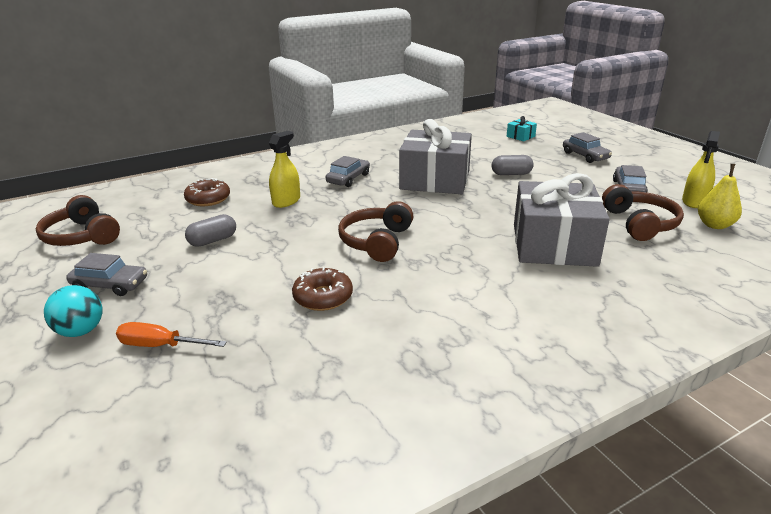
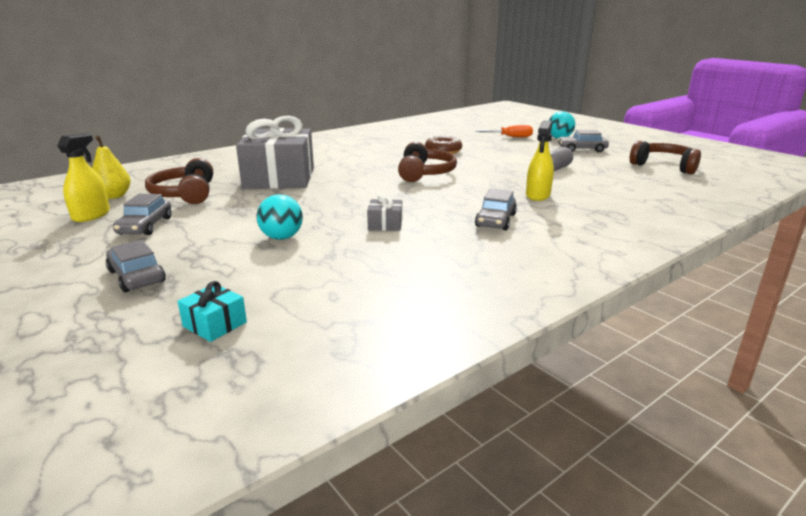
camera: 170 degrees right, 5 degrees down
brown donut [184,178,230,206] -> none
grey gift [399,119,472,194] -> grey gift [367,194,402,231], size x0.40
grey capsule [492,155,534,175] -> turquoise ball [257,194,303,240]

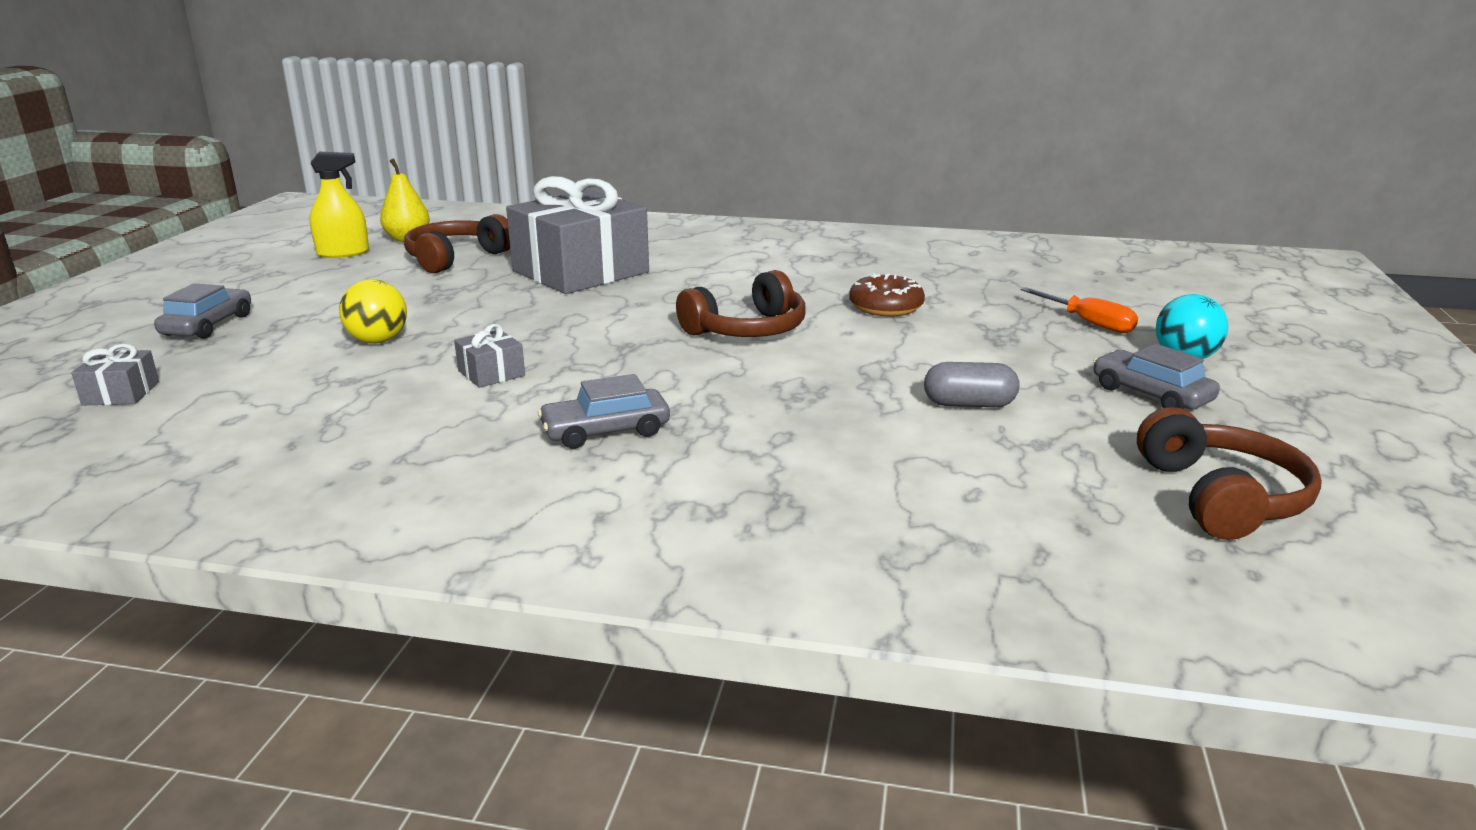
camera: 50 degrees right, 0 degrees up
grey car [113,194,172,235] -> none
turquoise gift [177,281,247,342] -> grey gift [71,344,159,406]
turquoise ball [257,194,303,240] -> yellow ball [339,279,407,344]
yellow spray bottle [526,120,554,201] -> none

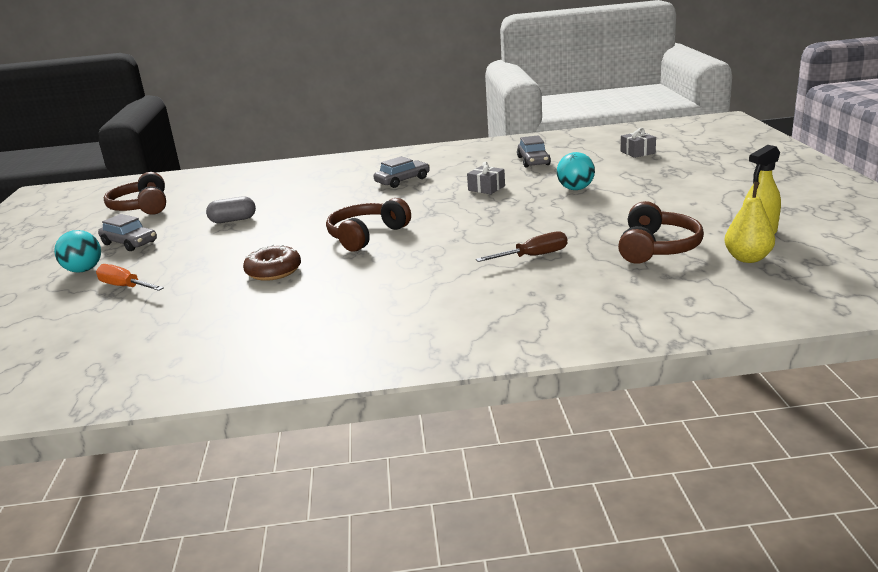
camera: 165 degrees right, 0 degrees up
grey car [154,283,251,339] -> grey car moved to [517,135,551,168]
yellow ball [339,279,407,344] -> turquoise ball [557,152,595,190]
grey gift [506,176,649,294] -> brown screwdriver [476,231,567,262]

